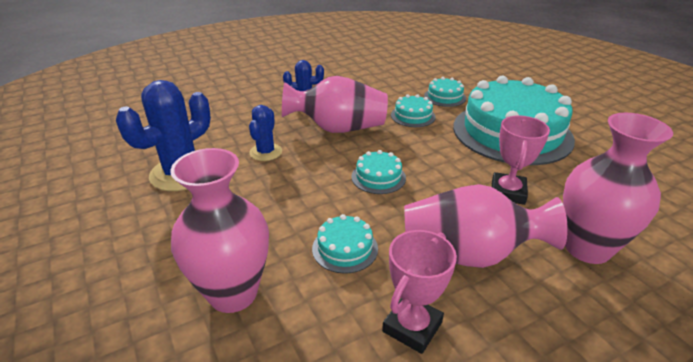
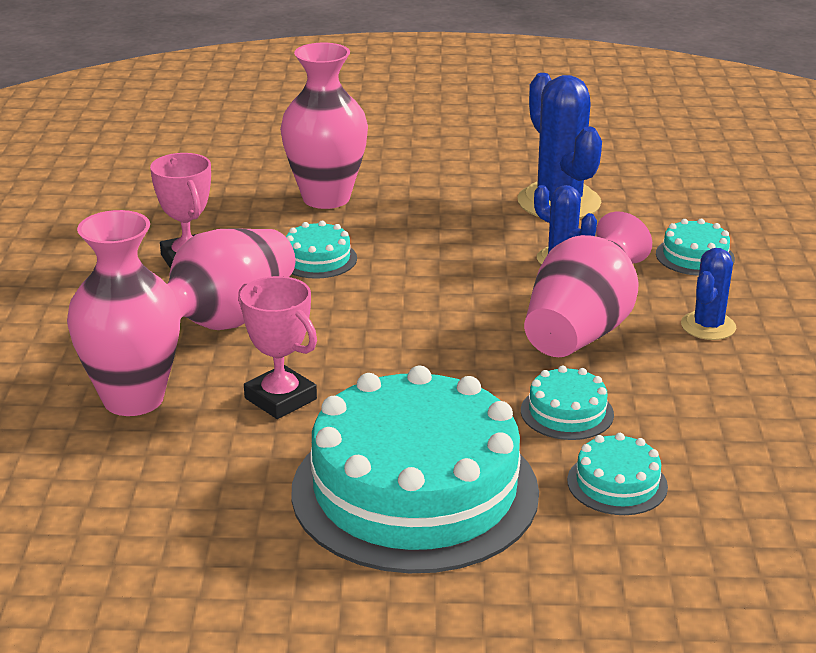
camera: 120 degrees right, 5 degrees down
turquoise cake [351,150,406,194] -> turquoise cake moved to [656,219,735,276]

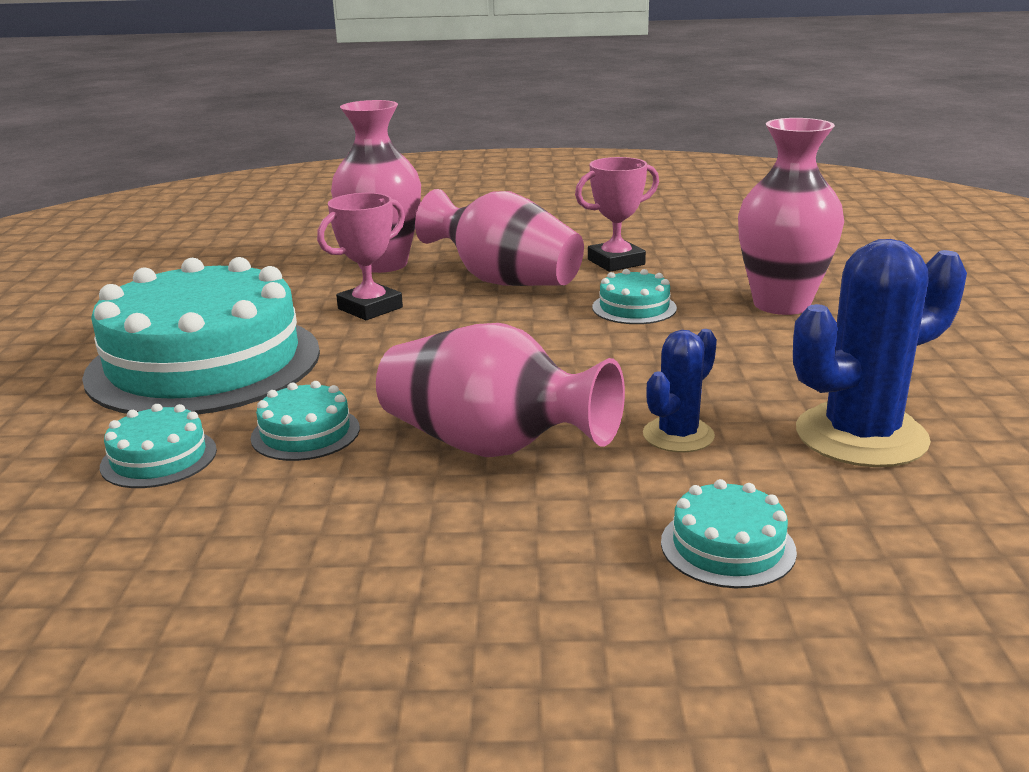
camera: 90 degrees right, 5 degrees down
blue cactus [681,248,736,340] -> none

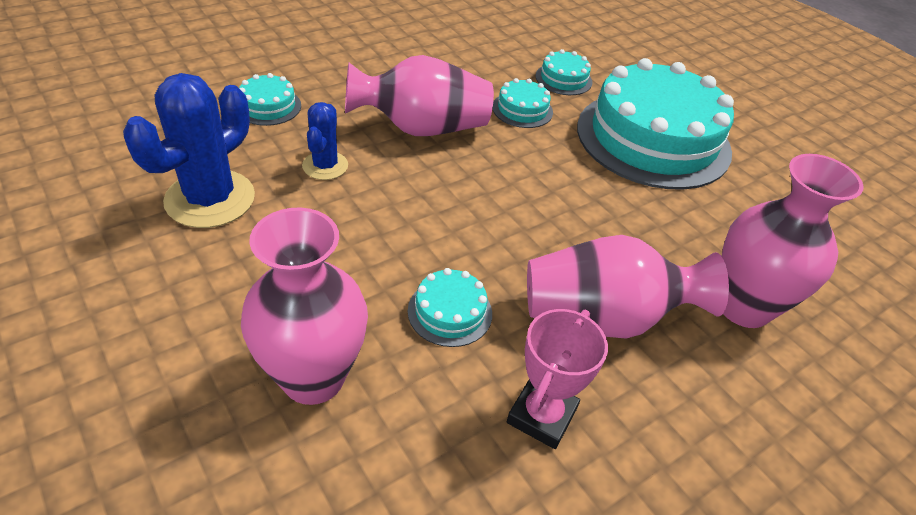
camera: 140 degrees right, 20 degrees up
pink trophy [317,193,405,320] -> none

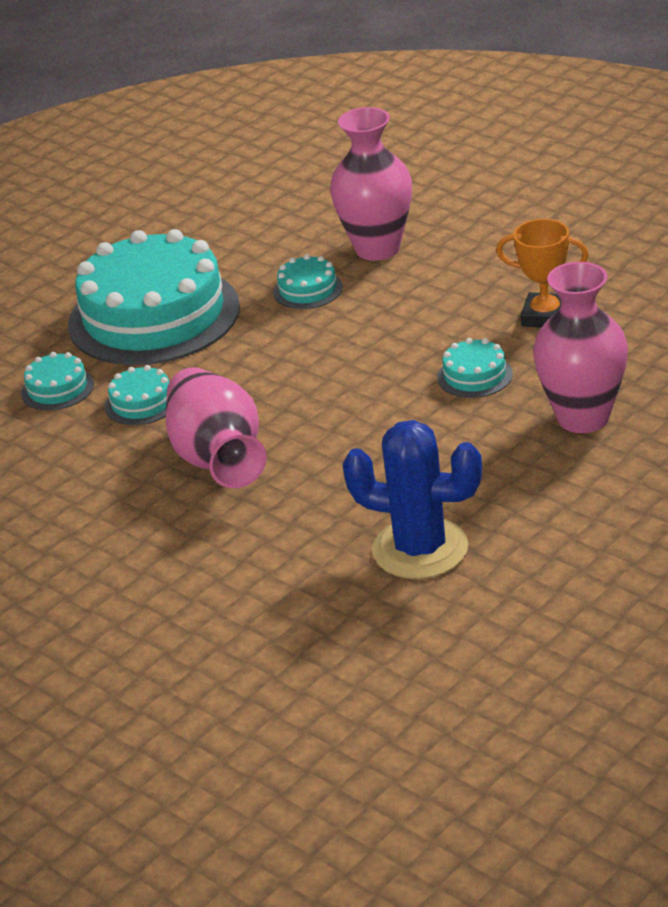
camera: 95 degrees left, 10 degrees down
turquoise cake [239,73,301,126] -> turquoise cake moved to [273,254,343,309]
blue cactus [302,102,348,180] -> none
pink trophy [507,309,608,449] -> orange trophy [496,219,589,327]
pink vase [527,235,729,339] -> none

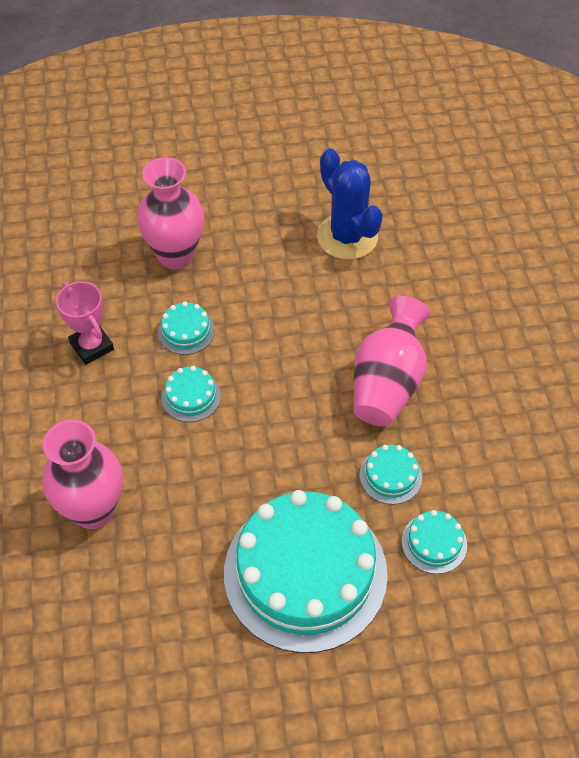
camera: 145 degrees left, 20 degrees up
turquoise cake [273,254,343,309] -> turquoise cake moved to [161,366,221,422]
orange trophy [496,219,589,327] -> pink trophy [56,281,114,365]

